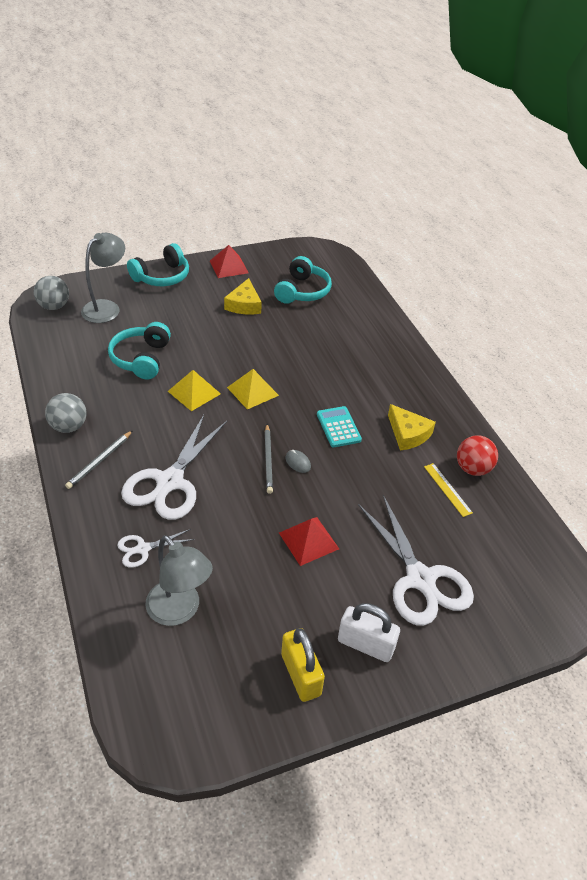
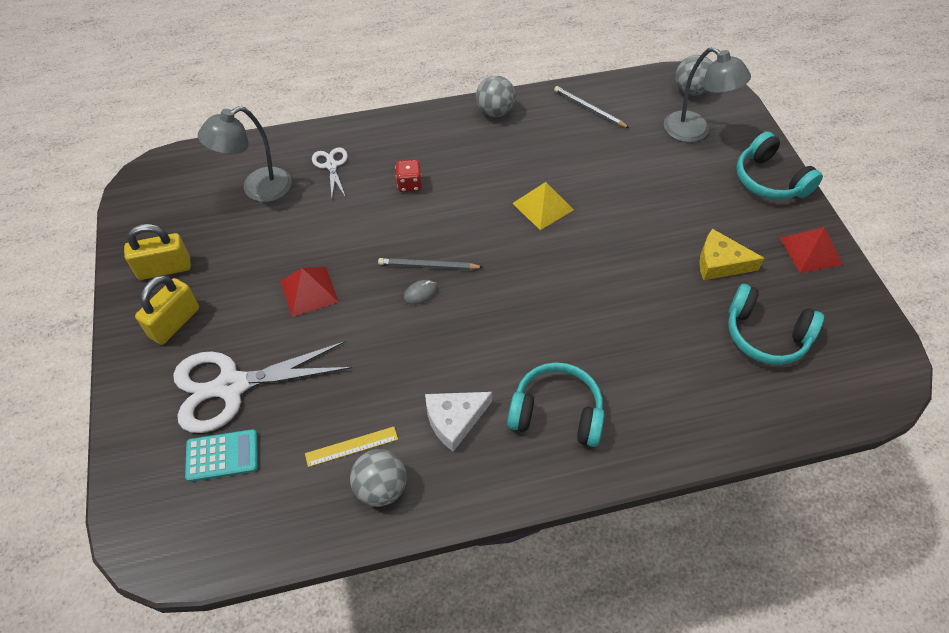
camera: 100 degrees right, 10 degrees up
grey pencil [65,430,133,489] -> grey pencil moved to [554,86,629,128]
turquoise headphones [108,322,171,379] -> turquoise headphones moved to [507,362,605,447]
white scissors [121,415,227,520] -> red dice [395,160,422,192]
yellow pyramid [227,369,279,409] -> none
turquoise calculator [317,406,362,447] -> turquoise calculator moved to [185,429,258,482]
white padlock [338,603,400,662] -> yellow padlock [135,275,199,345]
yellow cheese [388,404,436,451] -> white cheese [425,392,492,452]
red ball [457,435,498,476] -> grey ball [350,449,407,507]

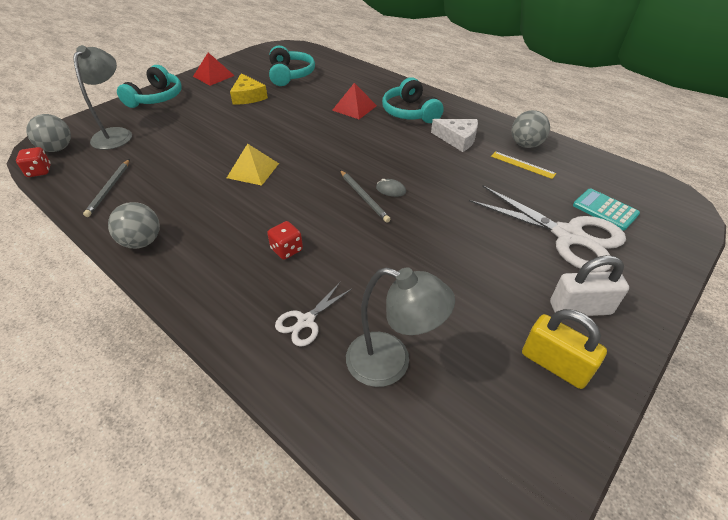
camera: 125 degrees left, 10 degrees down
yellow padlock [135,275,199,345] -> white padlock [550,255,629,316]
red pyramid [280,267,339,317] -> red pyramid moved to [332,83,377,119]
none -> red dice [16,147,51,177]

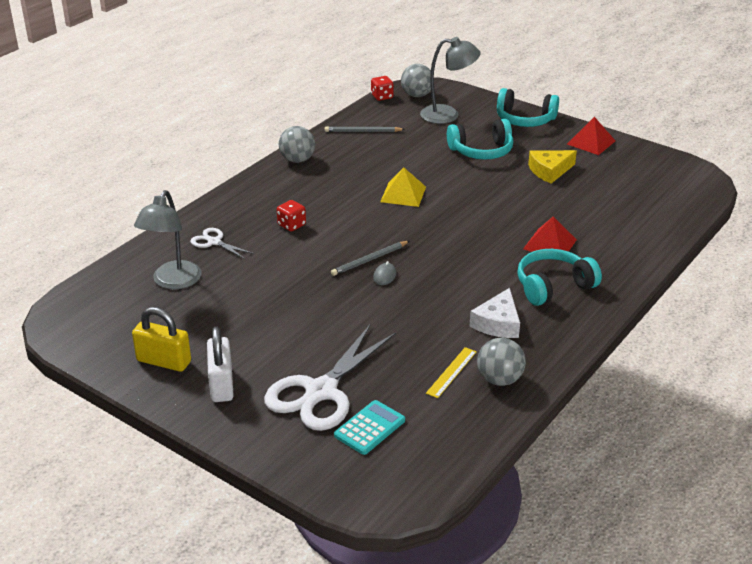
camera: 85 degrees right, 10 degrees down
turquoise headphones [269,45,315,86] -> turquoise headphones moved to [447,119,513,160]
yellow padlock [522,309,607,389] -> yellow padlock turned 75 degrees clockwise [132,307,191,372]

